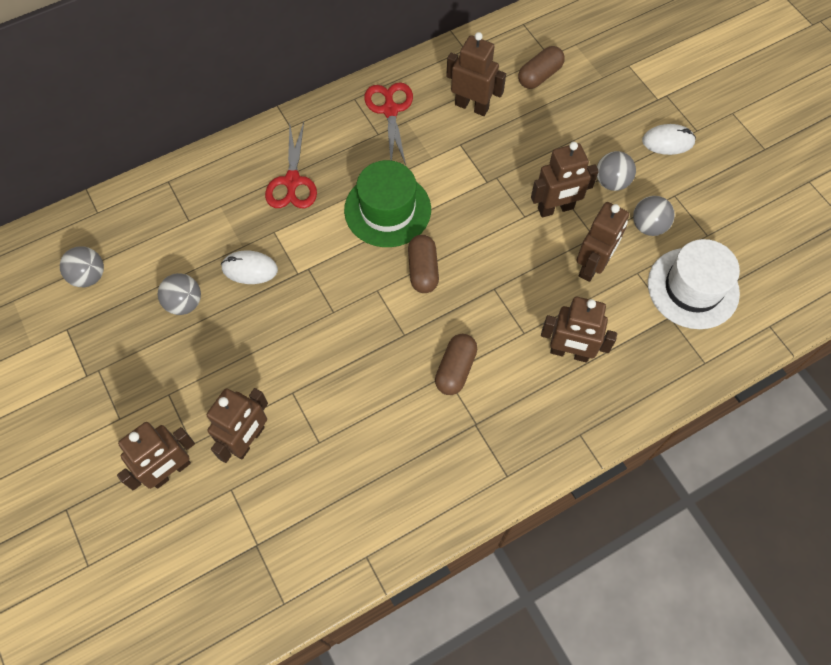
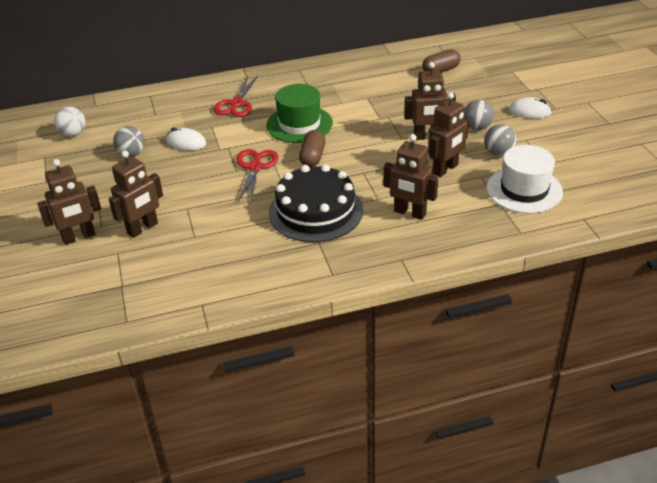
camera: 15 degrees right, 25 degrees down
grey ball [60,246,104,287] -> white ball [54,107,86,137]
red scissors [364,82,413,165] -> red scissors moved to [236,149,278,202]
brown capsule [435,334,477,395] -> black cake [269,164,363,242]
brown robot [446,32,506,116] -> none

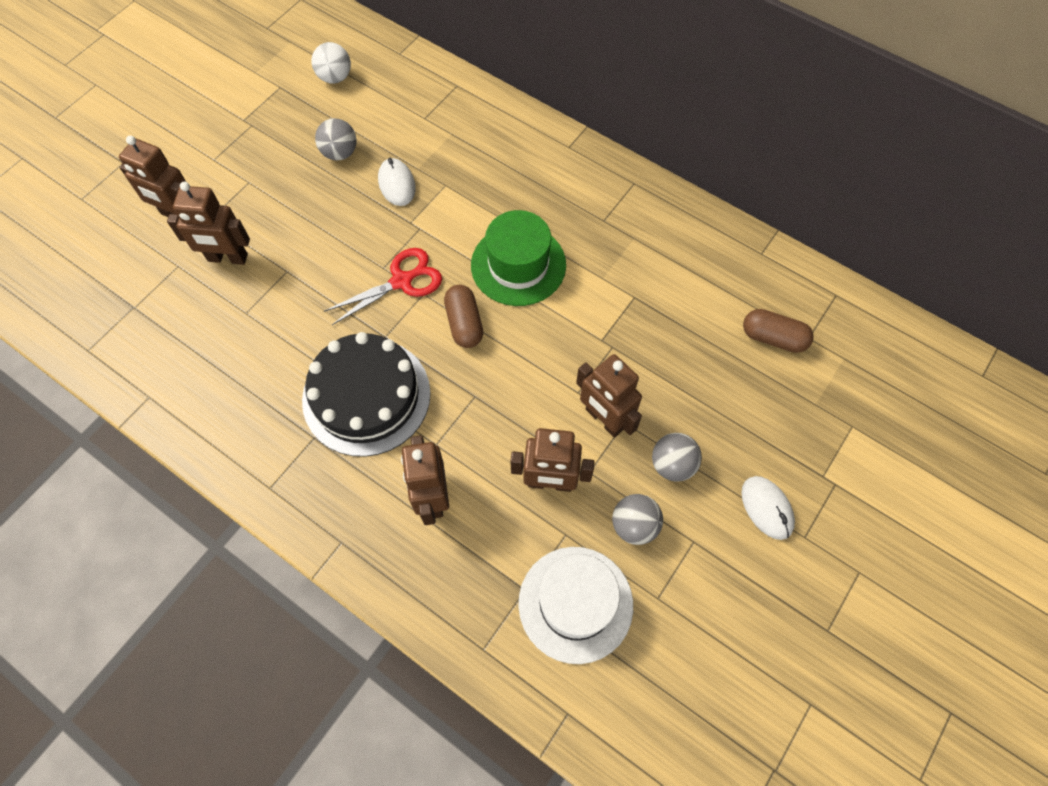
camera: 50 degrees right, 25 degrees up
red scissors [214,75,258,117] -> none
brown capsule [299,130,325,167] -> brown capsule turned 75 degrees counterclockwise [444,285,483,348]

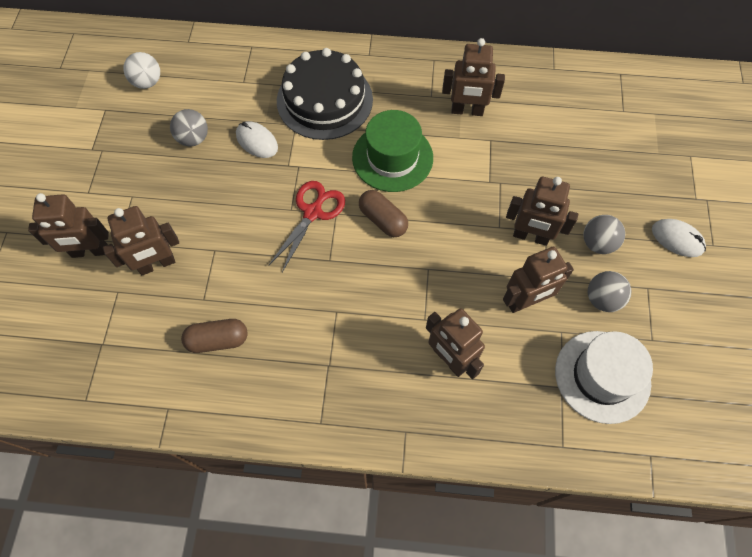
camera: 30 degrees left, 0 degrees up
black cake [302,332,431,457] -> black cake moved to [277,48,373,140]
brown capsule [743,309,814,353] -> brown capsule moved to [181,319,248,353]
none -> brown robot [442,38,505,116]

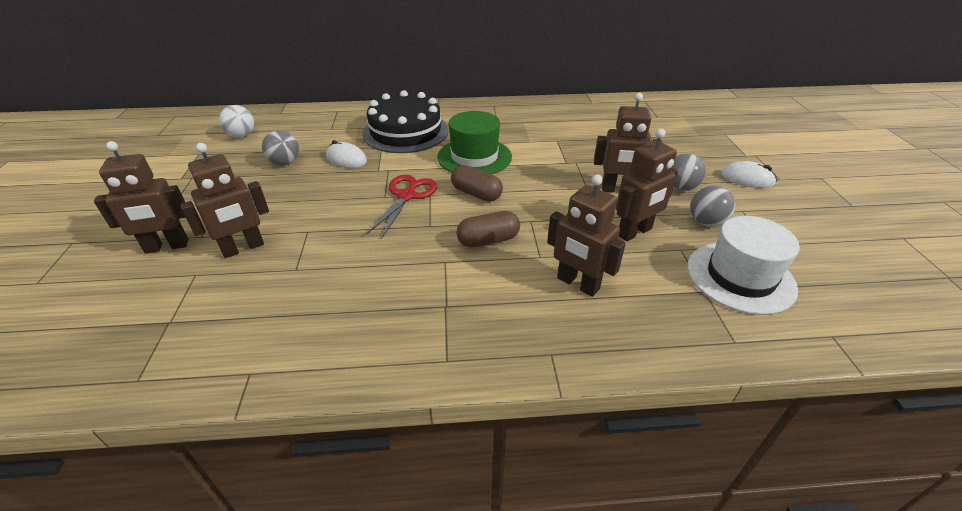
camera: 10 degrees left, 25 degrees down
brown capsule [181,319,248,353] -> brown capsule moved to [456,211,520,247]
brown robot [442,38,505,116] -> none

